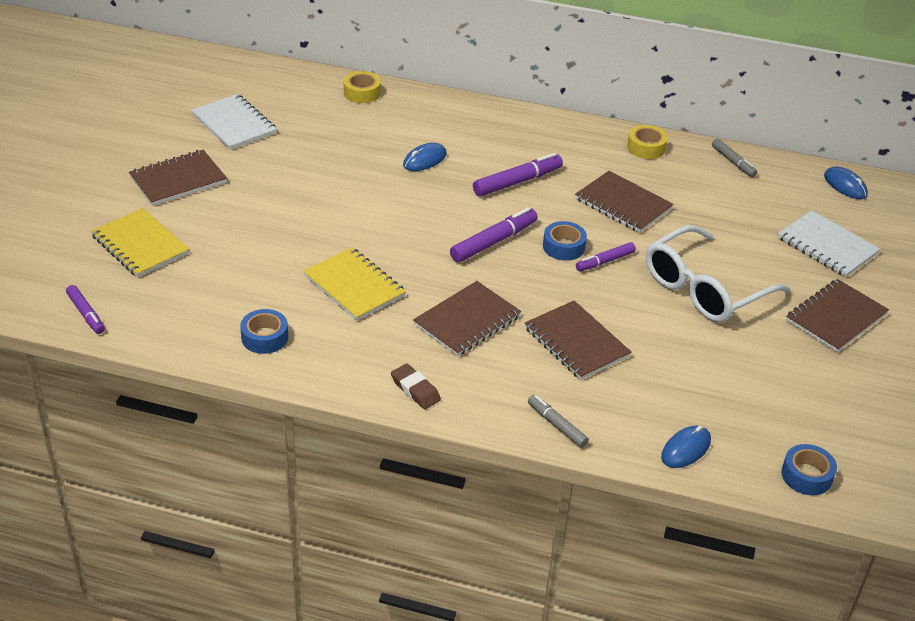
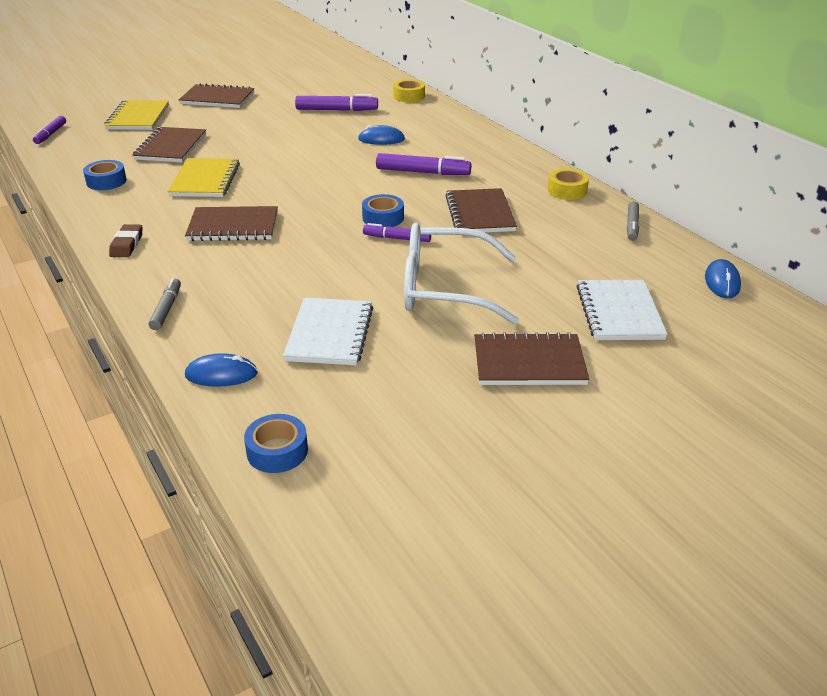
camera: 45 degrees right, 5 degrees down
white notebook [191,94,277,150] -> white notebook moved to [283,298,373,365]
purple marker [450,207,538,262] -> purple marker moved to [295,94,378,111]
brown notebook [525,300,631,380] -> brown notebook moved to [132,127,206,162]

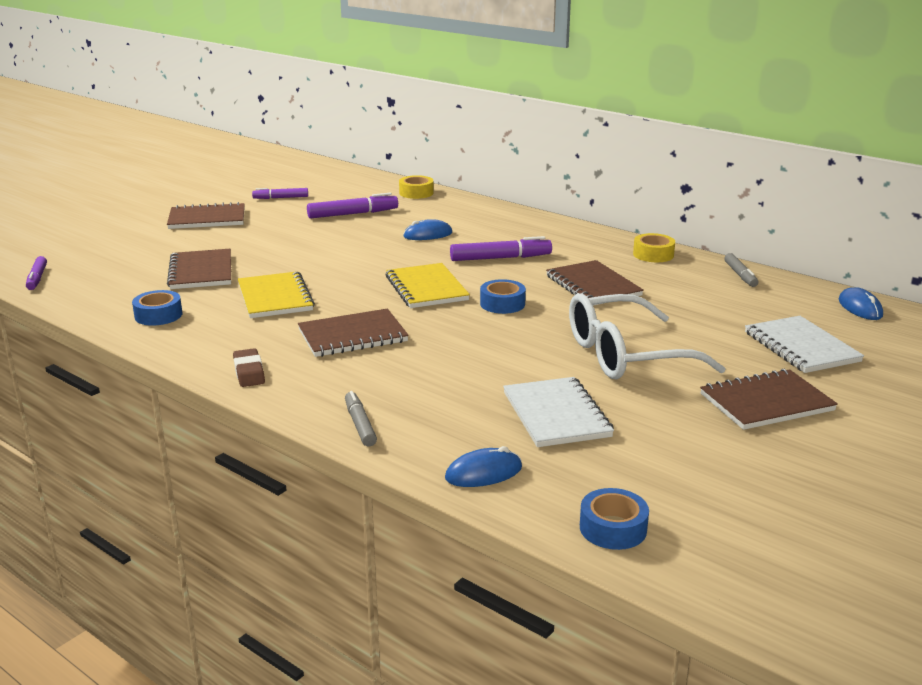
camera: 20 degrees left, 10 degrees down
yellow notebook [104,100,169,130] -> yellow notebook moved to [386,263,470,308]
purple marker [363,223,431,242] -> purple marker moved to [252,188,308,199]

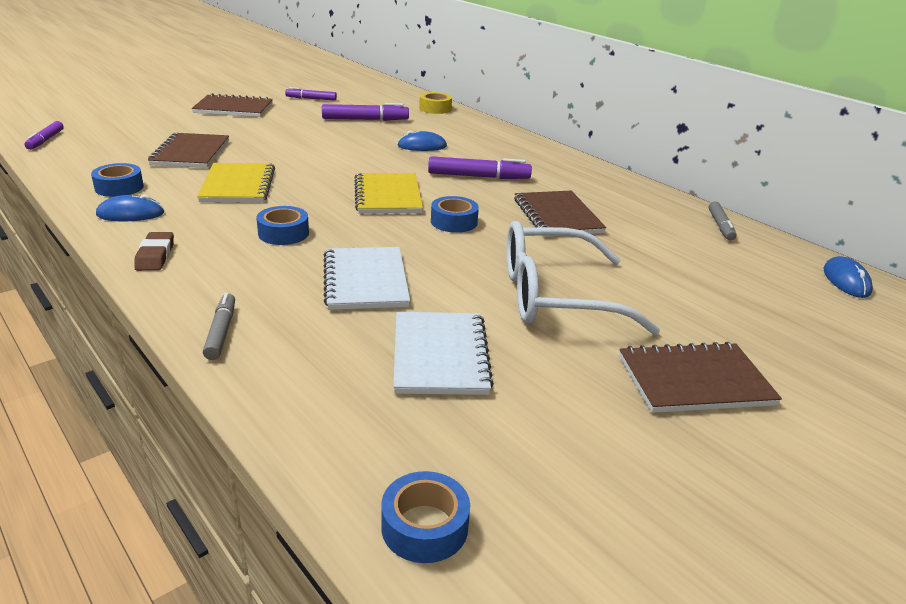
camera: 10 degrees right, 5 degrees up
brown notebook [298,309,409,357] -> blue tape [256,206,309,245]
blue mouse [445,446,522,487] -> blue mouse moved to [96,194,164,221]
yellow tape [633,233,675,262] -> none
white notebook [745,316,864,373] -> white notebook moved to [323,247,410,310]

